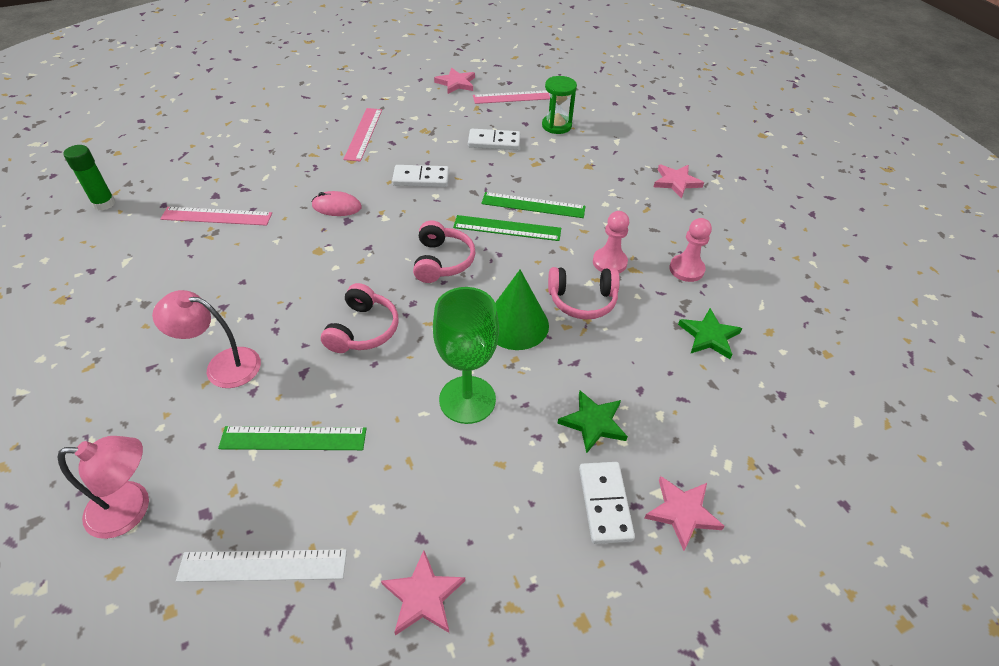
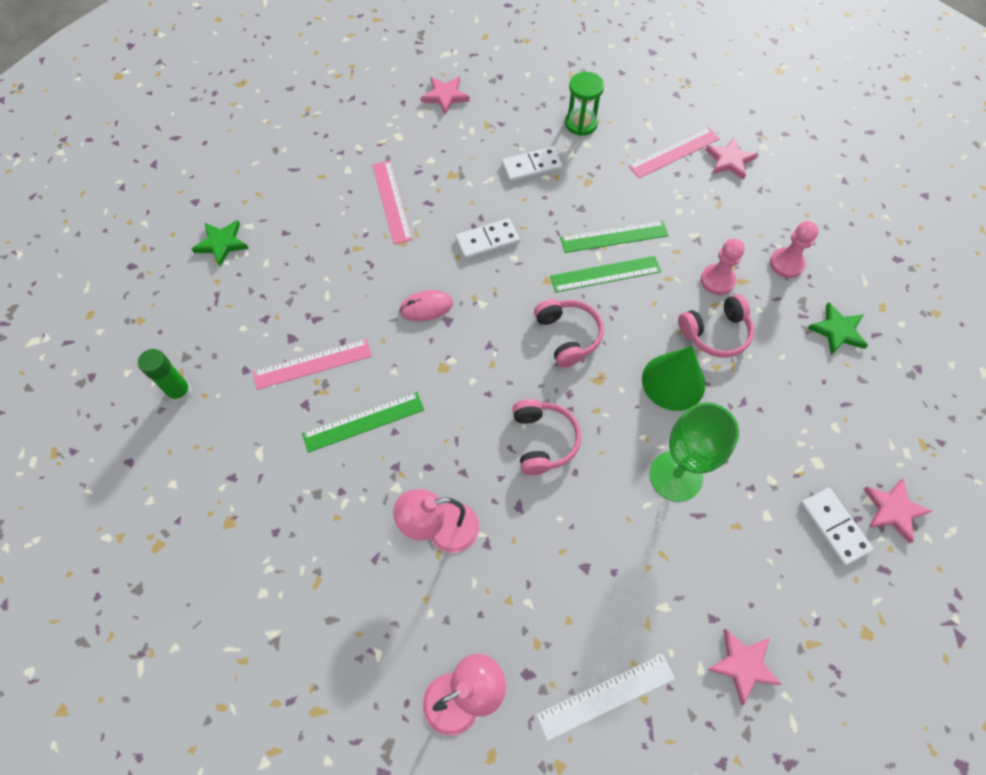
camera: 20 degrees left, 15 degrees up
green ruler [218,426,366,450] -> green ruler moved to [302,392,424,453]
pink ruler [473,90,550,104] -> pink ruler moved to [629,127,720,178]
green star [557,390,628,454] -> green star moved to [192,220,249,267]

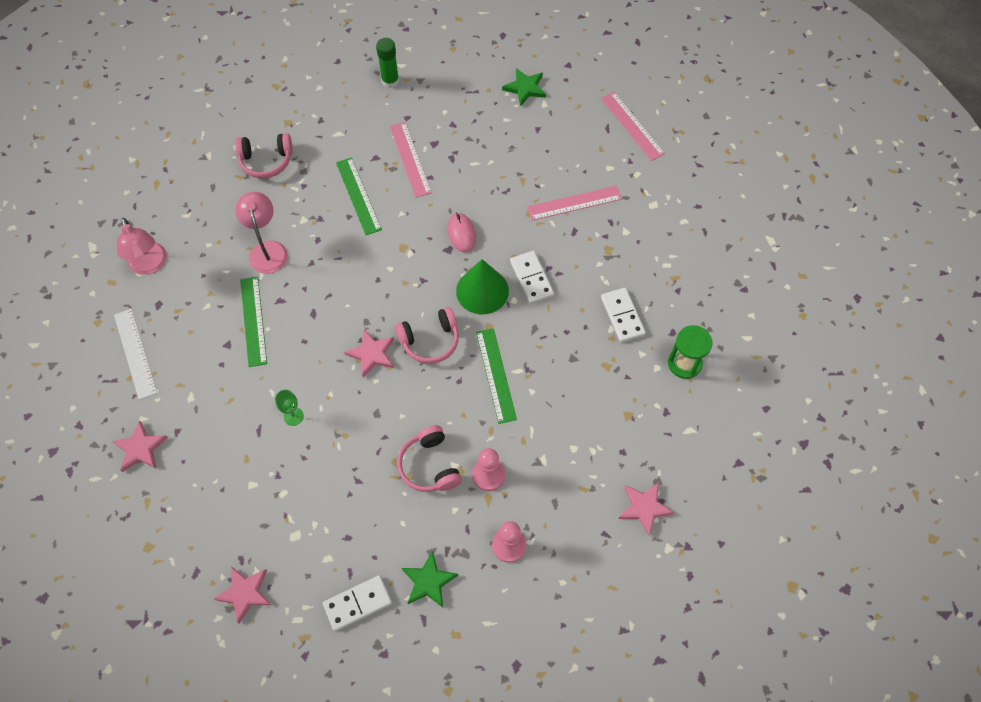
camera: 90 degrees right, 0 degrees up
pink star [421,77,470,115] -> pink star moved to [344,329,394,377]
pink headphones [512,399,581,475] -> pink headphones moved to [235,133,293,178]
green ruler [560,221,669,253] -> green ruler moved to [240,277,267,367]
pink ruler [629,127,720,178] -> pink ruler moved to [601,92,665,161]
green cone [642,346,705,411] -> green cone moved to [456,259,509,314]
green goblet [650,402,739,502] -> green goblet [275,390,304,426], size x0.45
white domino [800,488,874,566] -> white domino moved to [323,575,392,631]

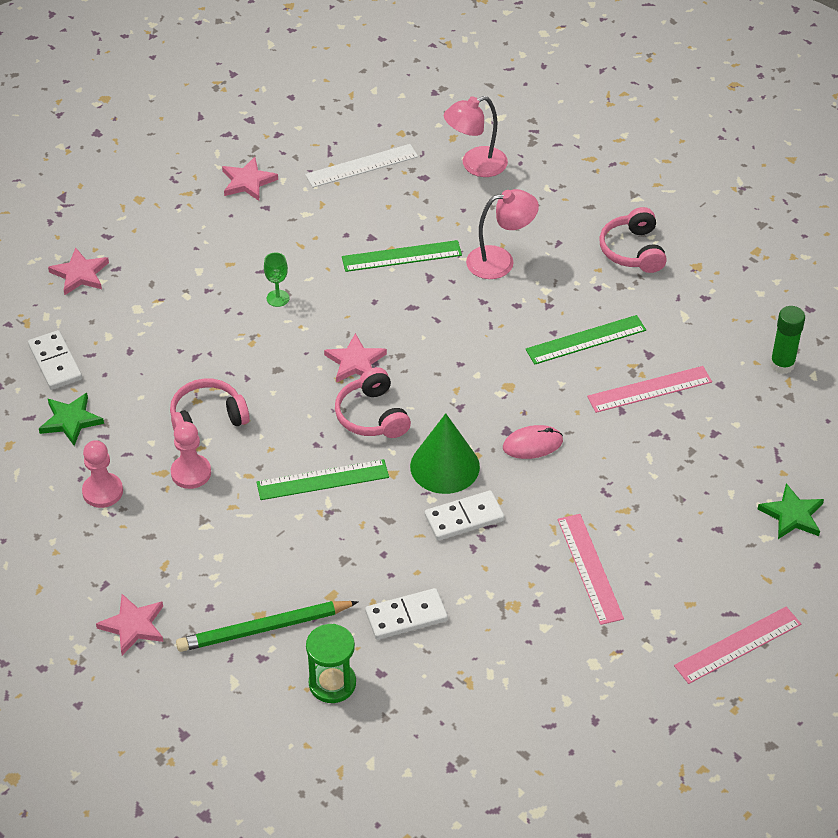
camera: 90 degrees right, 15 degrees down
none -> green pencil [176,601,358,652]

